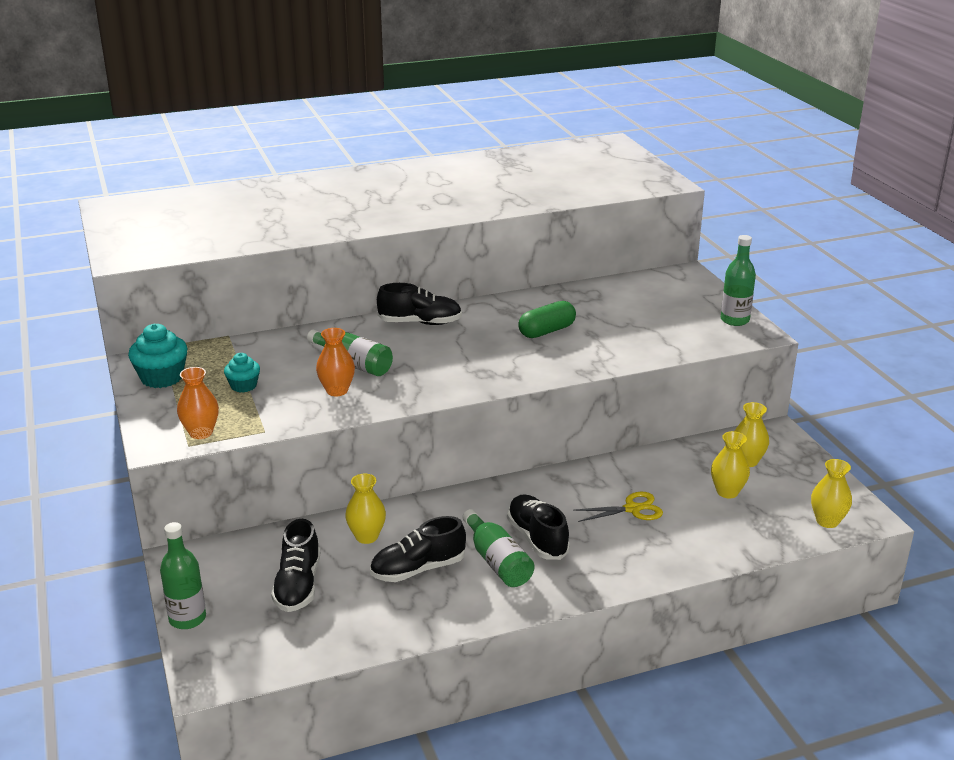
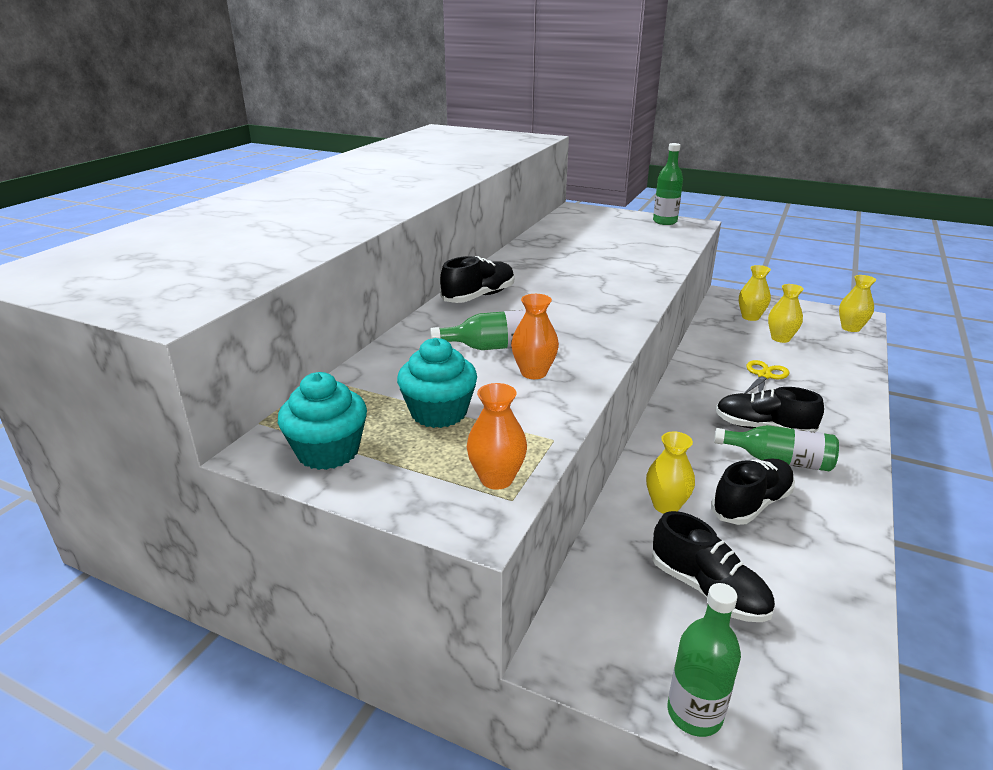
camera: 45 degrees left, 0 degrees up
turquoise cupcake [224,353,260,393] -> turquoise cupcake [397,338,477,428], size x1.63
black shoe [370,516,466,582] -> black shoe turned 150 degrees counterclockwise [711,459,795,525]
green capsule [518,301,576,338] -> none

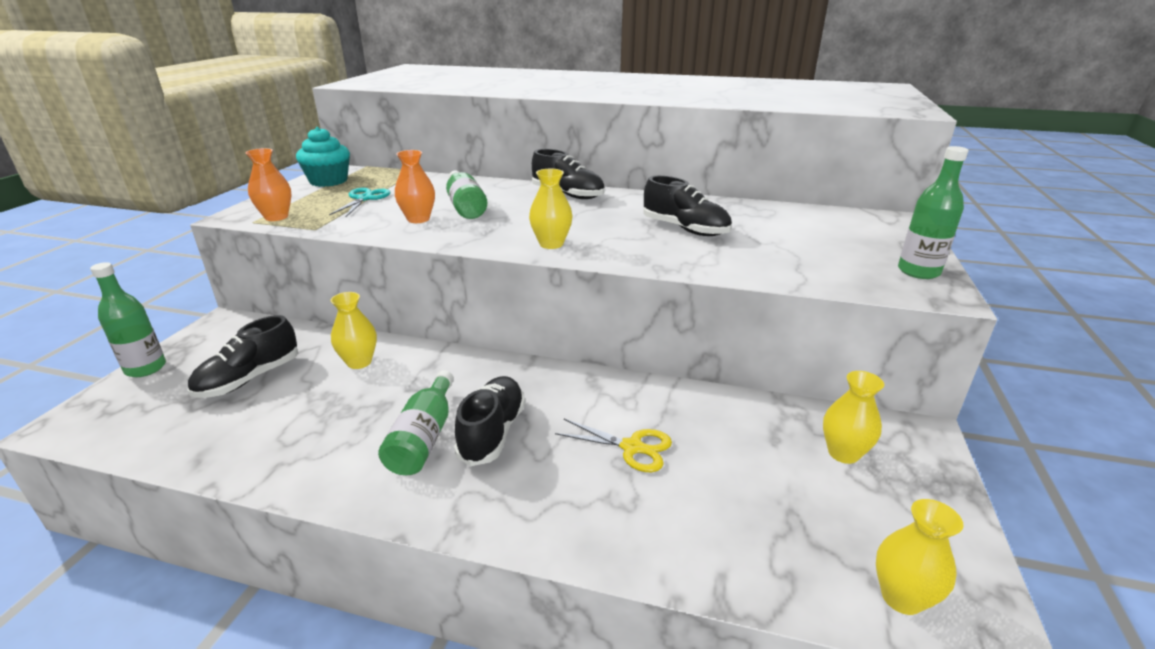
camera: 80 degrees right, 0 degrees up
turquoise cupcake [397,338,477,428] -> turquoise scissors [329,188,391,217]
black shoe [711,459,795,525] -> black shoe moved to [643,176,732,236]
yellow vase [768,284,804,343] -> yellow vase moved to [529,169,572,249]

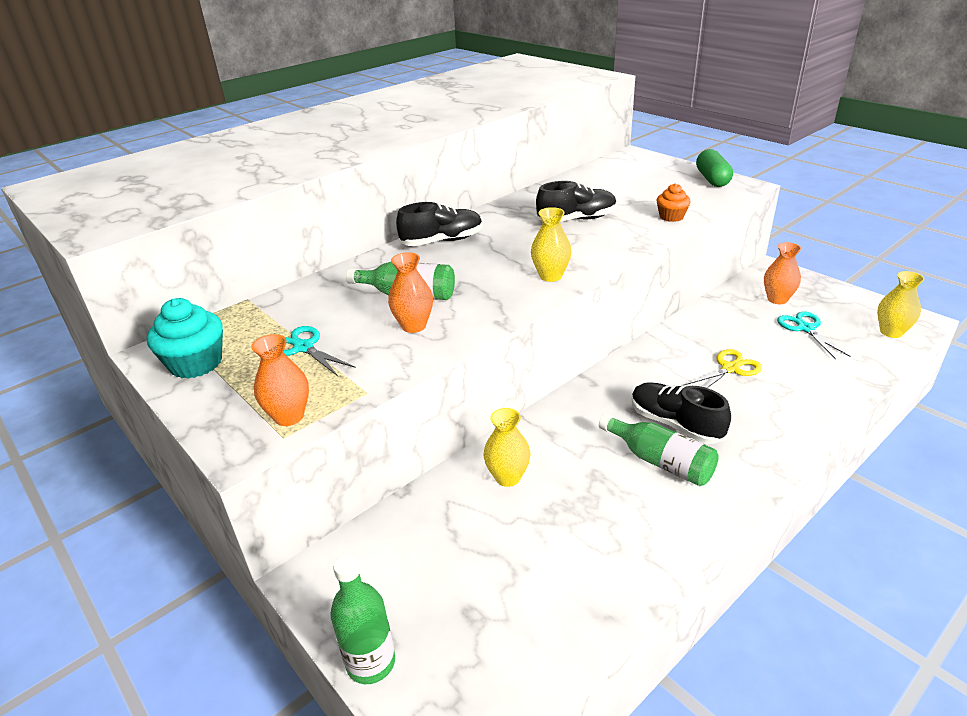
camera: 55 degrees left, 5 degrees up
black shoe [188,315,298,398] -> none
yellow vase [823,371,884,464] -> orange vase [764,242,801,304]
green bottle [898,146,969,279] -> green capsule [696,149,733,187]
none -> orange cupcake [657,183,690,222]
none -> turquoise scissors [777,311,850,359]

